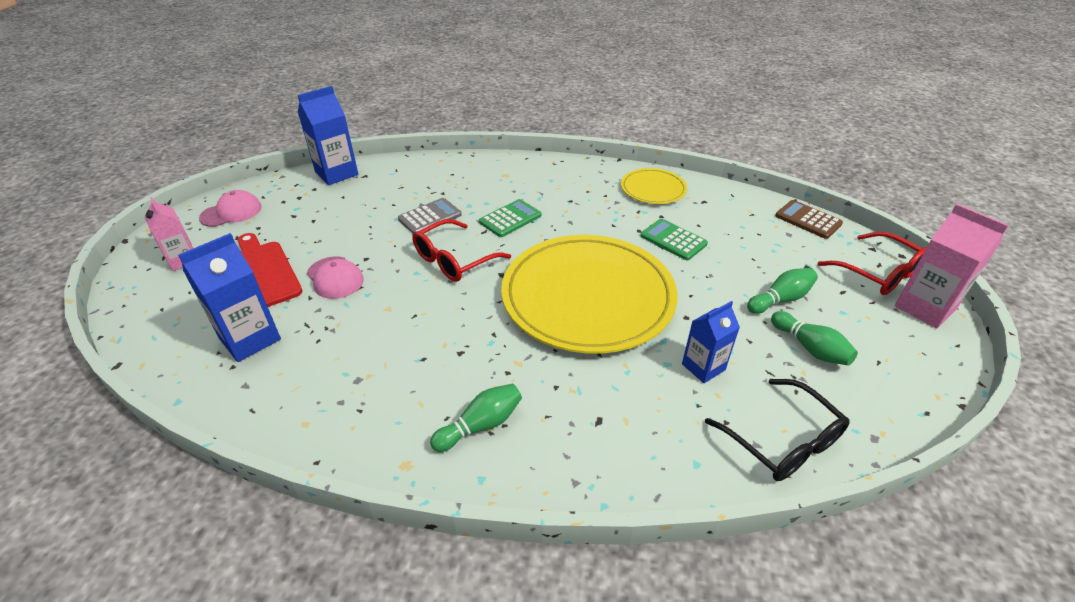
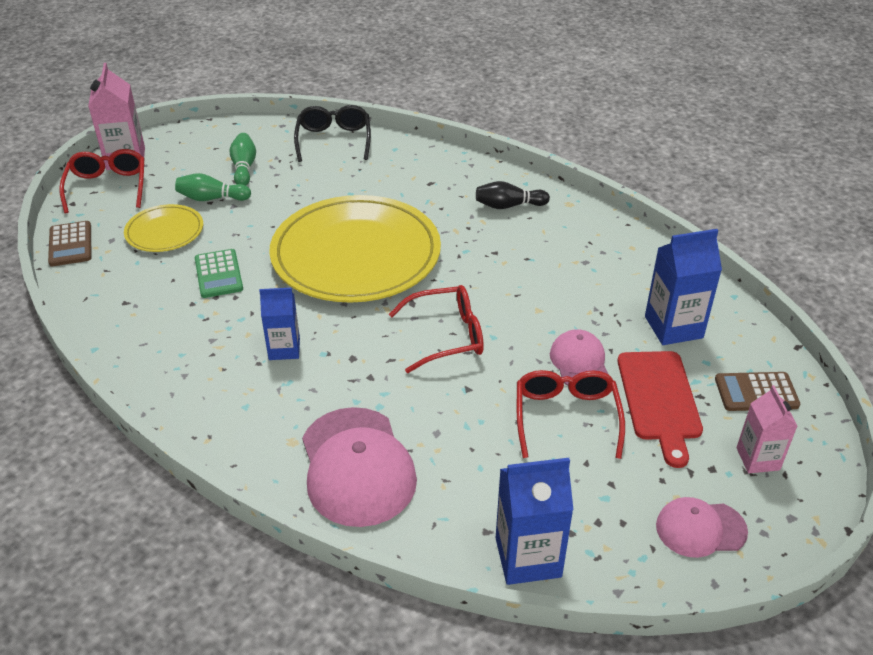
camera: 150 degrees left, 0 degrees up
grey calculator [398,198,462,234] -> none
green bowling pin [430,384,522,452] -> black bowling pin [476,181,550,209]
green calculator [479,199,541,237] -> none
yellow plate [621,168,687,204] -> yellow plate moved to [124,204,203,252]
blue carton [682,301,740,383] -> blue carton moved to [259,288,300,360]
none -> pink cap [302,407,417,527]
none -> red glasses [517,370,625,459]
none -> brown calculator [715,372,800,411]

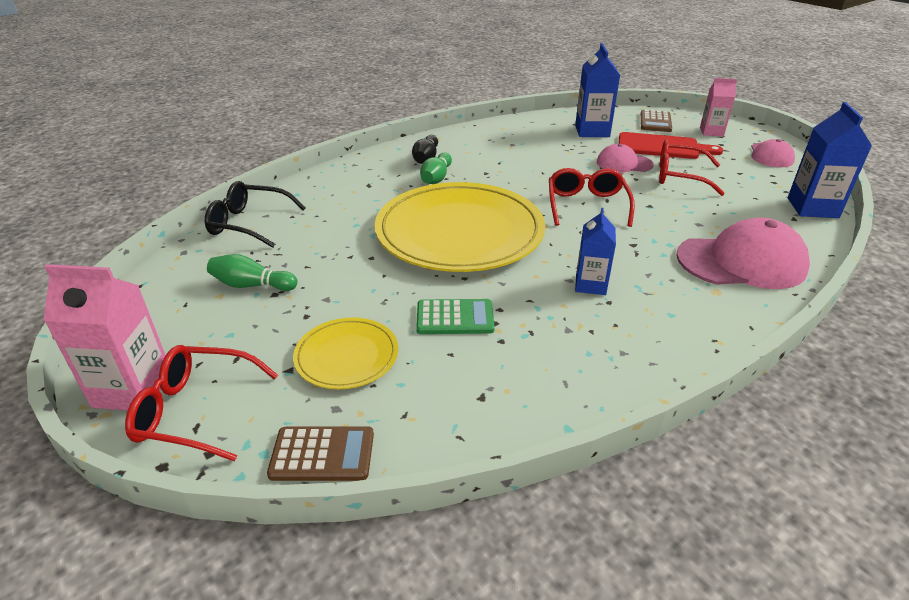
camera: 75 degrees left, 5 degrees down
green bowling pin [175,173,251,201] -> green bowling pin moved to [420,153,452,184]

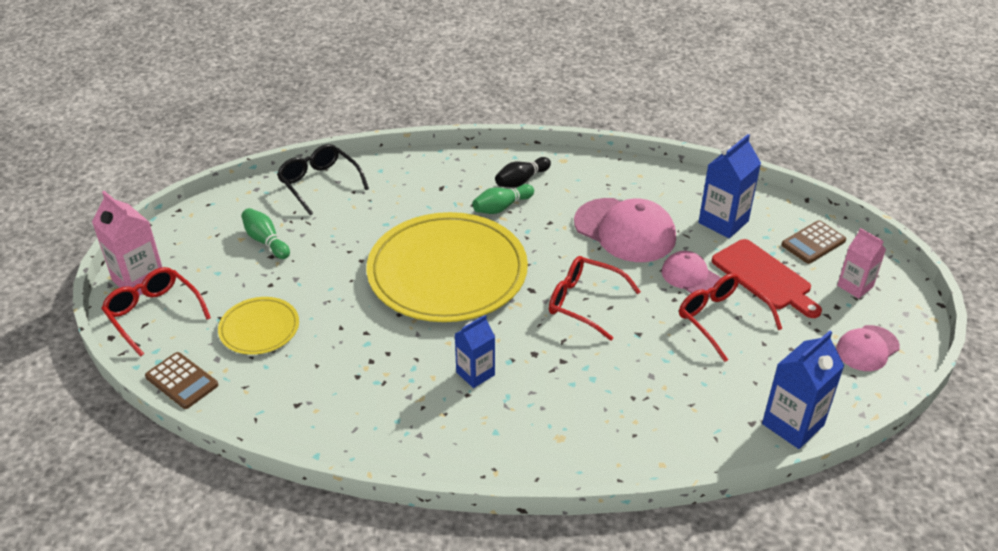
camera: 40 degrees right, 5 degrees up
green calculator [416,299,495,334] -> none
red glasses [549,168,635,227] -> red glasses turned 105 degrees counterclockwise [549,256,641,341]
pink cap [676,218,810,289] -> pink cap moved to [574,198,676,262]

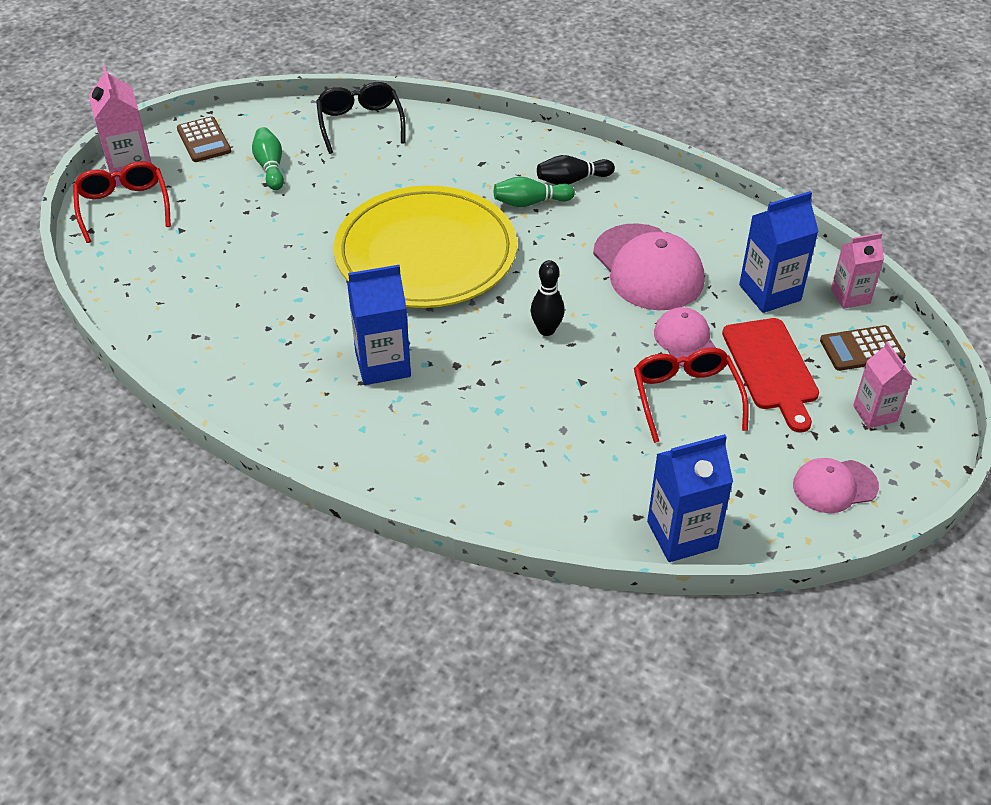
camera: 25 degrees right, 5 degrees up
brown calculator [145,352,218,409] -> brown calculator moved to [177,116,231,162]
yellow plate [218,297,299,355] -> none
blue carton [455,315,495,388] -> blue carton [347,265,411,385], size x1.52
red glasses [549,256,641,341] -> black bowling pin [531,260,565,336]
none -> pink carton [831,233,884,309]

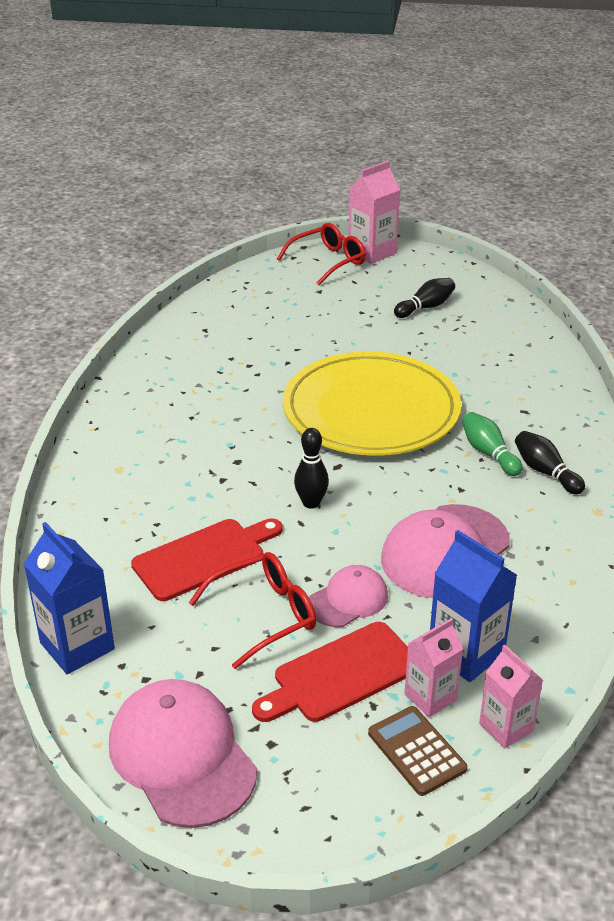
camera: 70 degrees right, 10 degrees down
brown calculator [177,116,231,162] -> none
green bowling pin [252,127,284,190] -> black bowling pin [394,278,455,318]
black glasses [316,82,406,154] -> none
blue carton [347,265,411,385] -> none
pink cap [793,458,879,513] -> pink cap [109,679,257,828], size x1.76
pink carton [853,342,913,428] -> pink carton moved to [404,618,463,717]
none -> red cutting board [131,518,283,601]

